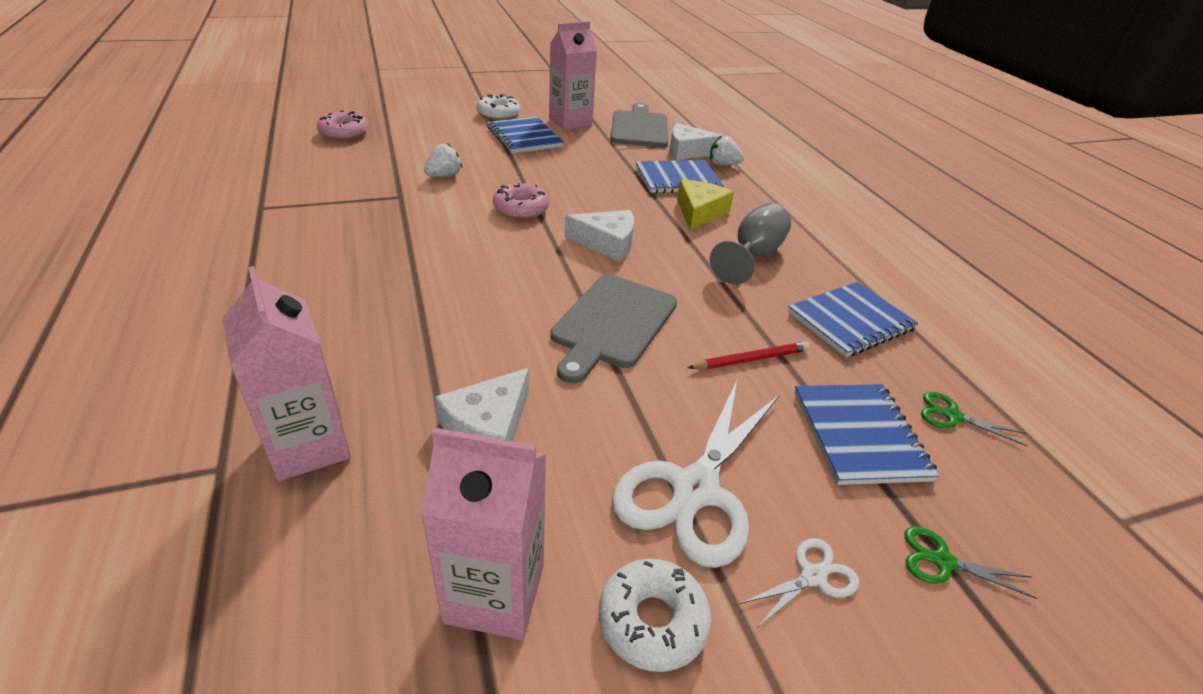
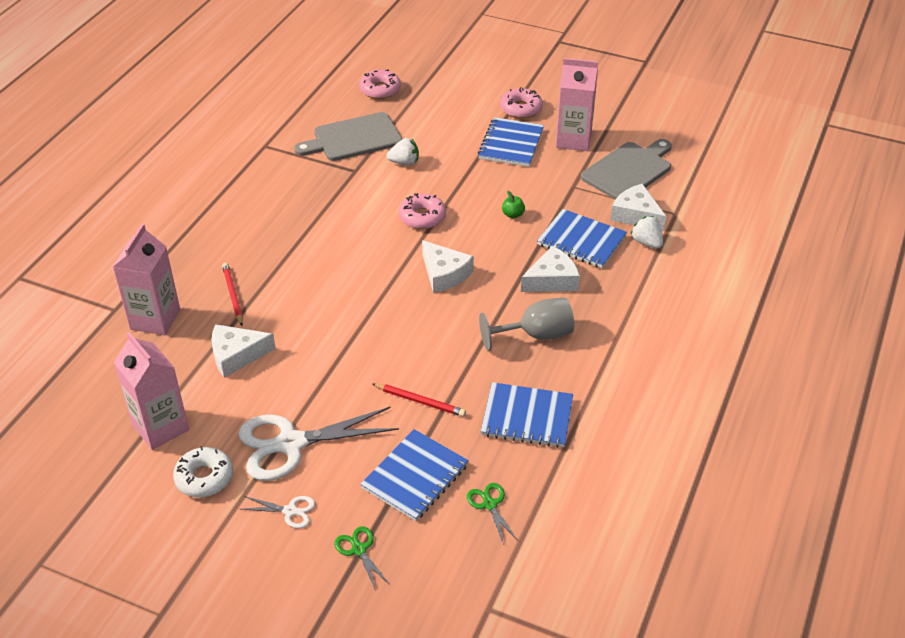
camera: 45 degrees right, 5 degrees up
white donut [477,94,521,121] -> pink donut [500,87,543,119]
grey cutting board [550,274,677,384] -> grey cutting board moved to [294,112,402,161]
yellow cheese [677,180,734,230] -> white cheese [521,246,580,292]
none -> red pencil [222,263,243,326]
none -> green apple [502,191,525,218]

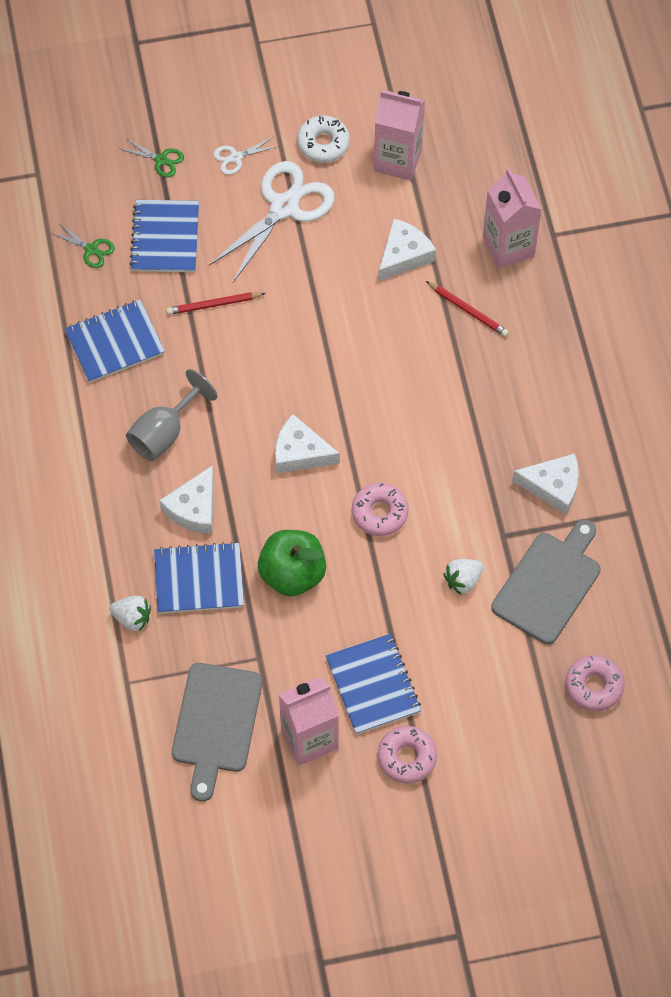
camera: 145 degrees right, 20 degrees up
green apple [502,191,525,218] -> green apple [258,530,326,596], size x2.42
white cheese [610,184,666,231] -> white cheese moved to [512,454,579,515]

